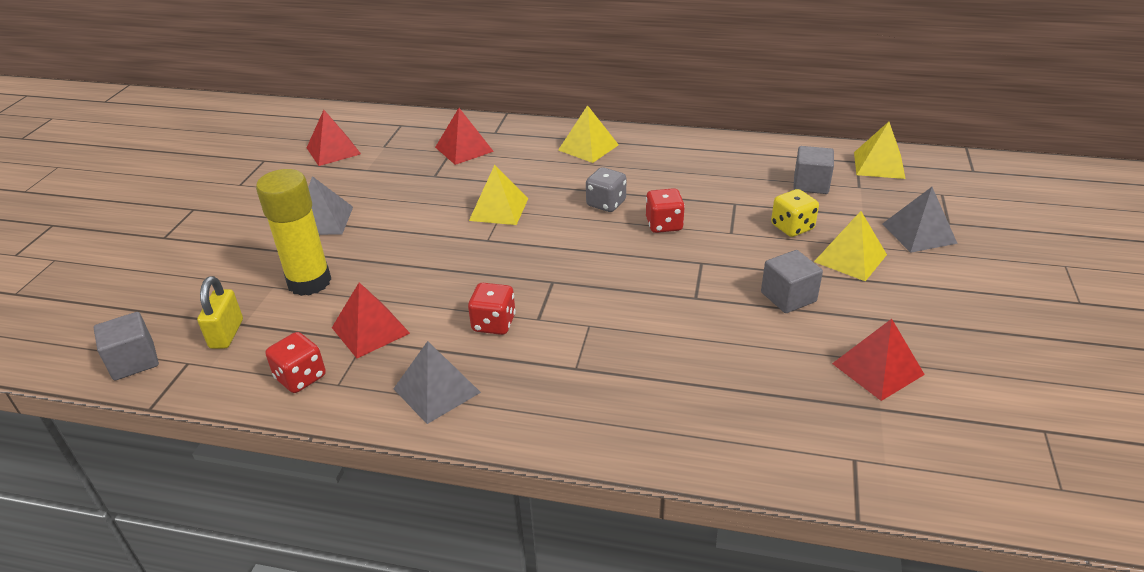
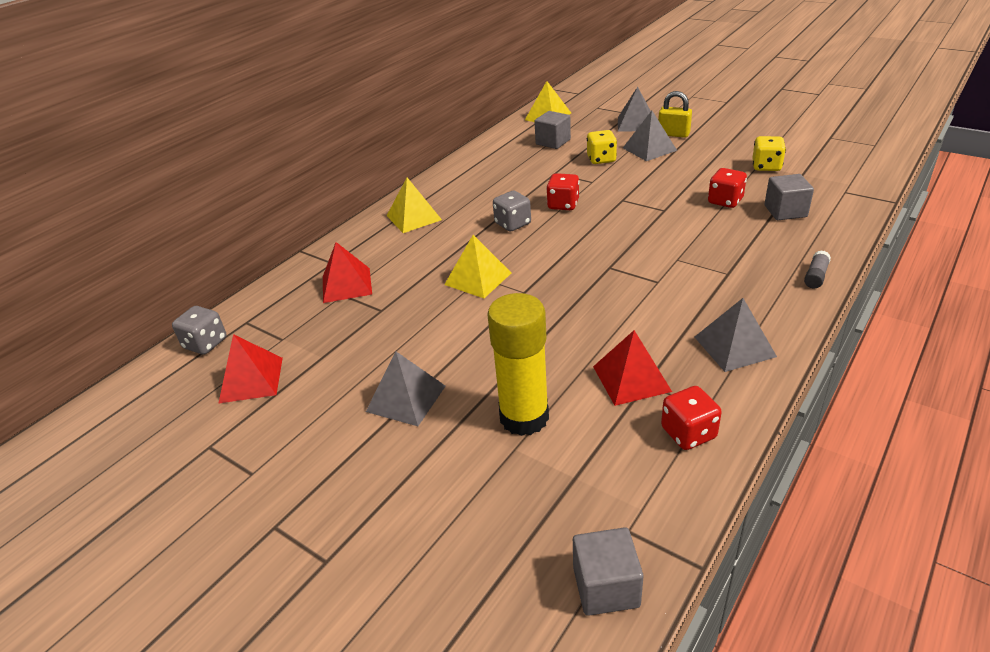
camera: 65 degrees left, 0 degrees up
yellow padlock [197,276,243,349] -> yellow padlock moved to [658,91,692,138]
red dice [468,283,516,335] -> red dice moved to [708,168,747,208]
grey cube [761,250,823,313] -> grey cube moved to [765,174,814,220]
yellow pyramid [814,211,887,281] -> grey pyramid [623,111,677,161]
red pyramid [832,319,925,401] -> yellow dice [752,136,786,171]
none -> grey dice [172,306,227,355]
none -> grey glue stick [804,250,831,288]

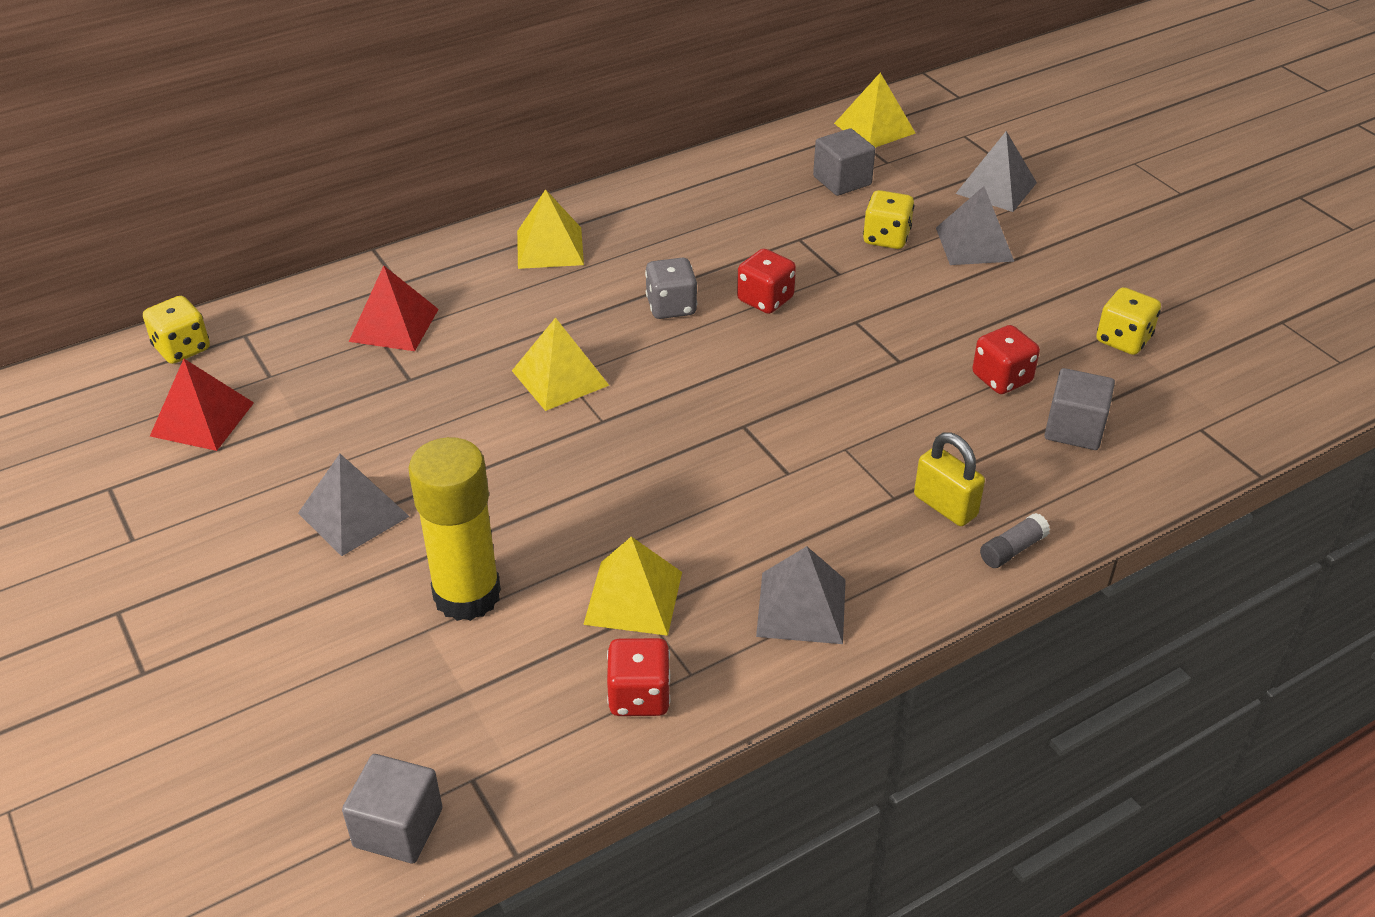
camera: 20 degrees right, 5 degrees up
grey dice [172,306,227,355] -> yellow dice [143,296,210,364]
red pyramid [593,330,672,406] -> yellow pyramid [583,536,682,636]
yellow padlock [658,91,692,138] -> yellow padlock moved to [914,432,985,526]

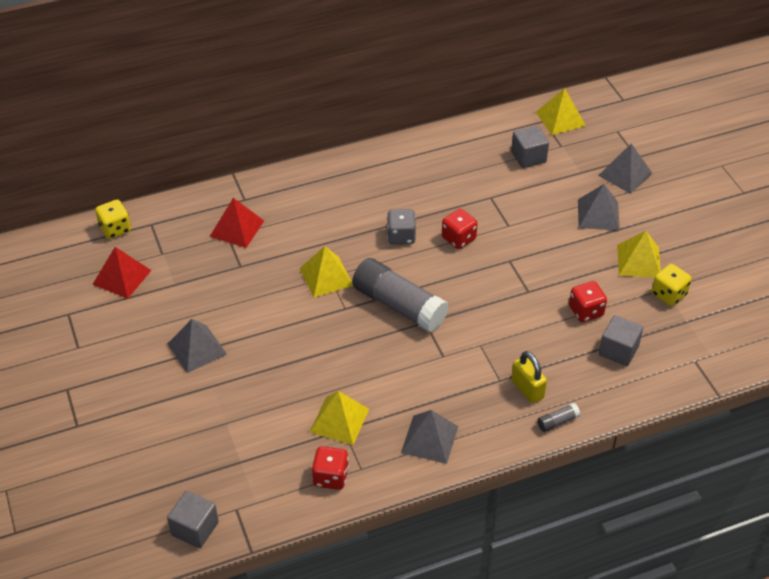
camera: 10 degrees right, 5 degrees up
yellow glue stick [408,437,501,621] -> none
yellow pyramid [517,189,584,269] -> yellow pyramid moved to [617,231,661,278]
yellow dice [863,190,914,249] -> none
none -> grey glue stick [352,258,449,333]

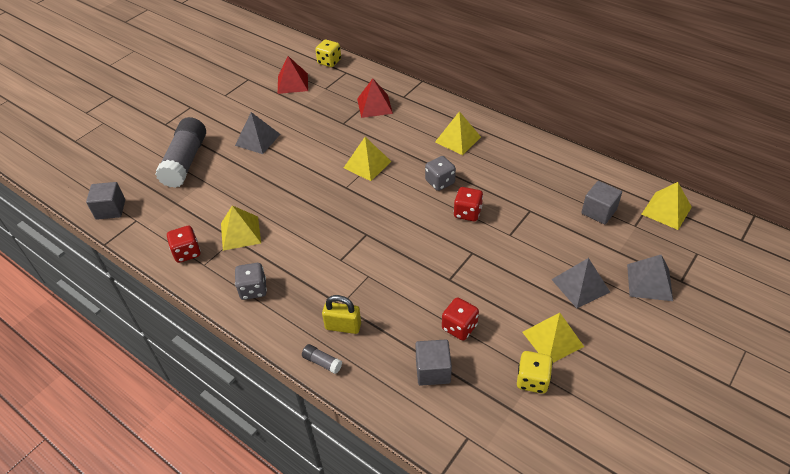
camera: 60 degrees right, 0 degrees up
grey glue stick [352,258,449,333] -> grey glue stick moved to [155,117,206,188]
grey pyramid [401,410,458,464] -> grey dice [235,263,267,300]
yellow padlock [511,351,547,404] -> yellow padlock turned 75 degrees clockwise [322,295,361,334]
none -> yellow pyramid [435,111,481,155]

